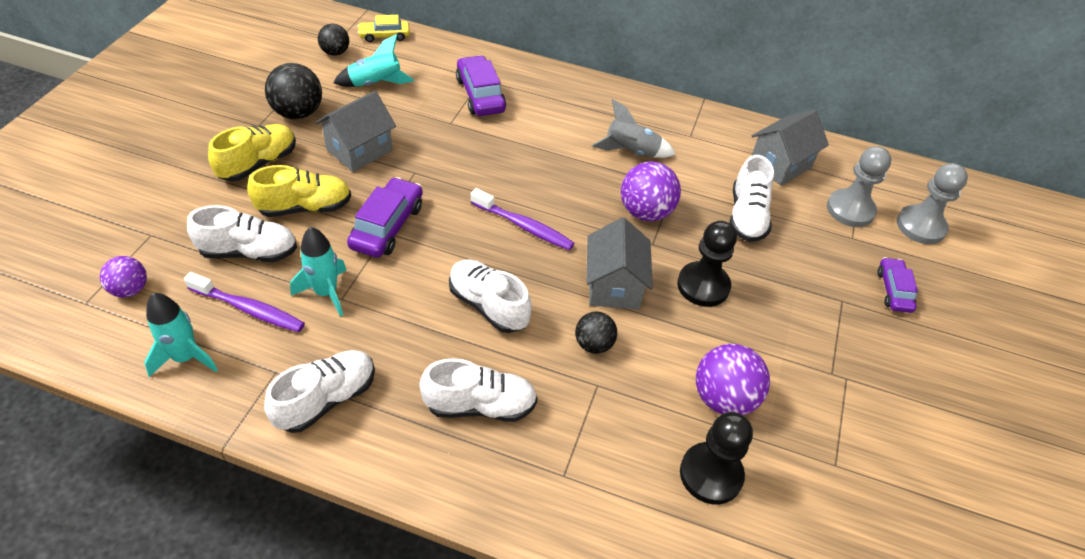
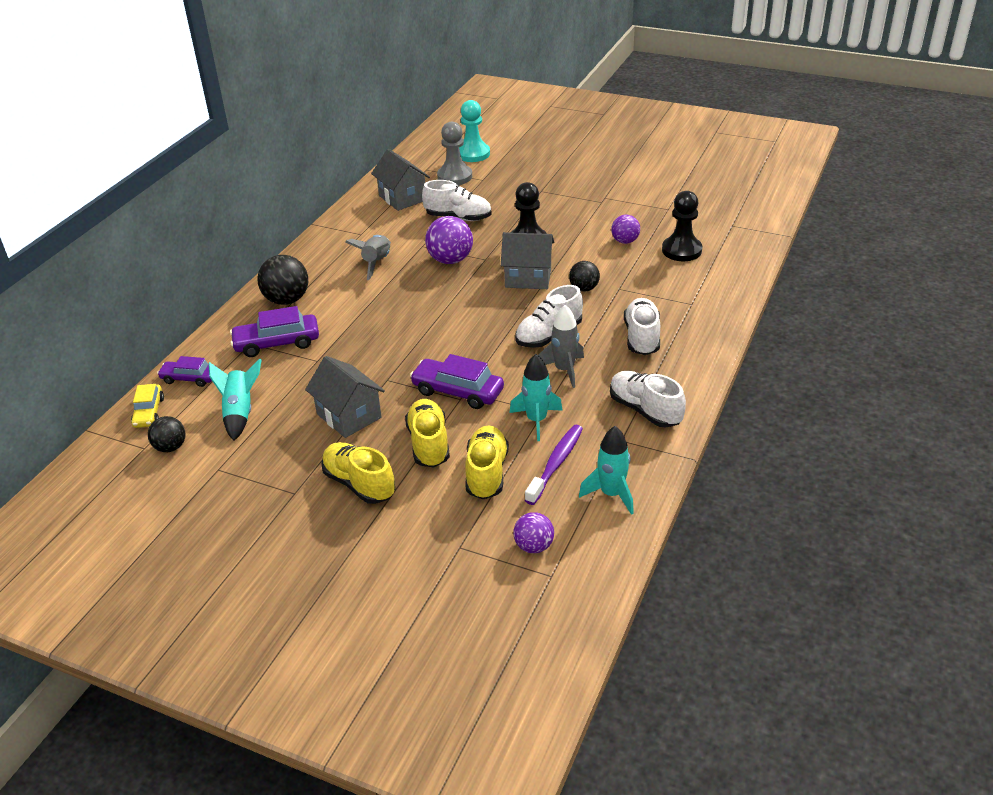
camera: 80 degrees left, 10 degrees down
white shoe [187,205,297,262] -> yellow shoe [465,425,509,499]
black ball [265,63,322,119] -> black ball moved to [257,255,308,305]
purple toothbrush [471,188,575,250] -> none
purple ball [696,344,770,415] -> purple ball [611,215,640,244], size x0.61
purple car [877,257,918,313] -> purple car moved to [157,356,212,387]
grey pawn [897,163,968,244] -> turquoise pawn [459,100,490,162]
none -> grey rocket [538,305,584,388]

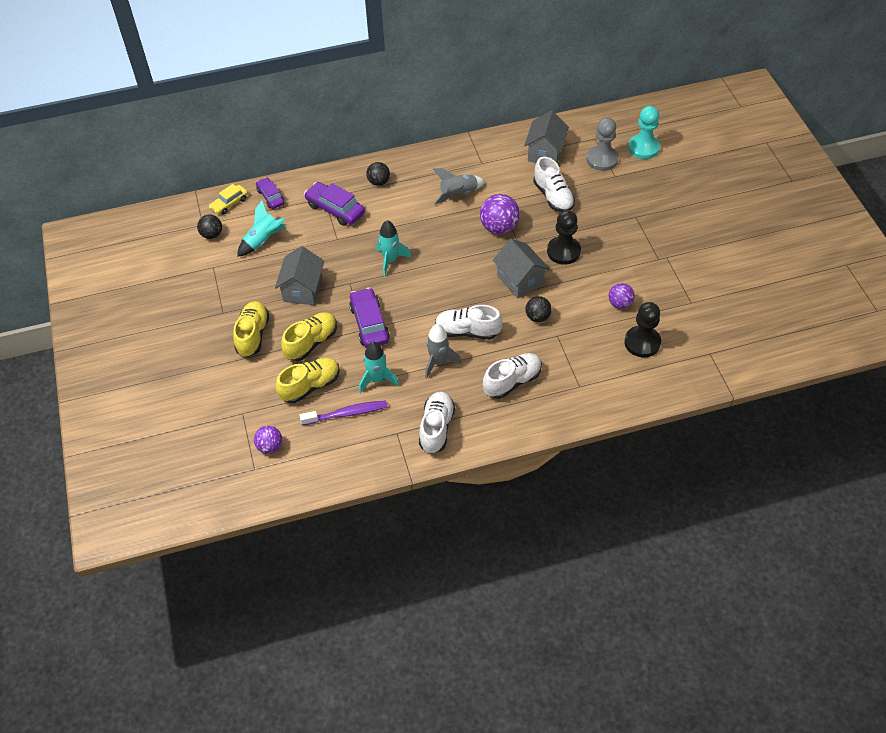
camera: 50 degrees right, 15 degrees up
black ball [257,255,308,305] -> black ball [366,162,390,186], size x0.61
turquoise rocket [579,426,634,515] -> turquoise rocket moved to [376,220,411,276]

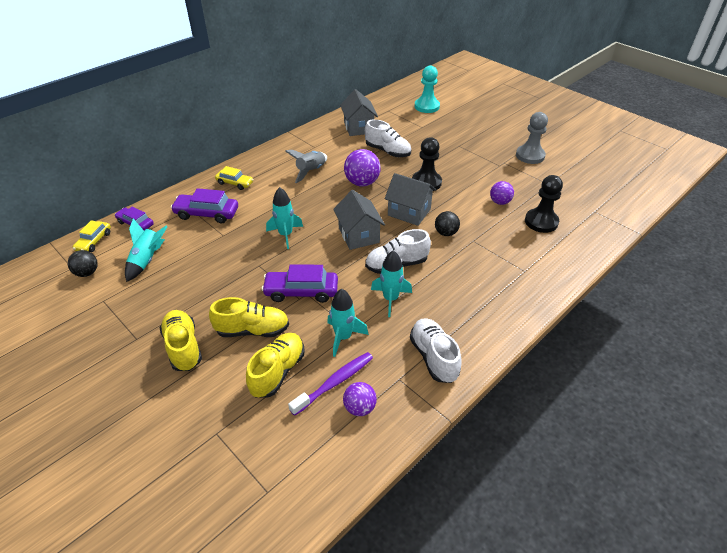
camera: 30 degrees left, 10 degrees down
purple ball [254,426,282,454] -> purple ball moved to [343,382,377,416]
grey house [275,246,324,305] -> grey house moved to [333,190,385,250]
yellow shoe [281,312,337,361] -> yellow shoe turned 75 degrees clockwise [209,297,289,337]
purple car [349,288,390,348] -> purple car turned 45 degrees counterclockwise [261,264,338,303]
black ball [366,162,390,186] -> yellow car [215,166,253,190]
grey rocket [425,324,461,378] -> turquoise rocket [371,250,412,317]
white shoe [483,353,542,399] -> none
grey pawn [587,117,619,171] -> grey pawn moved to [516,112,548,164]

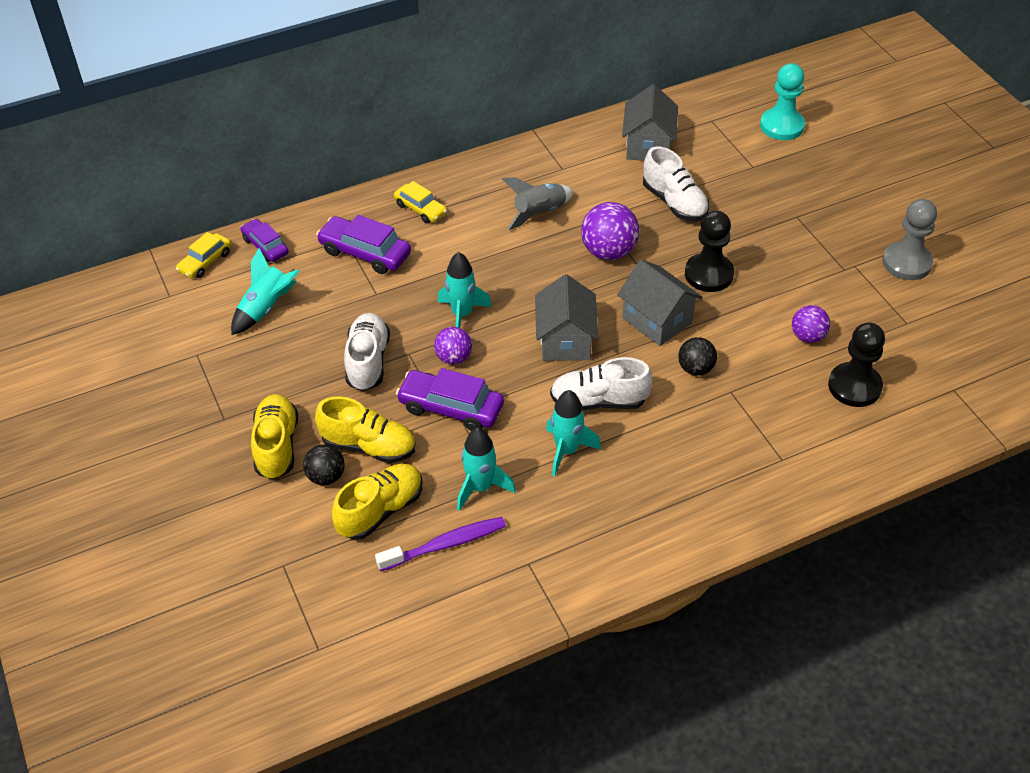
camera: 20 degrees right, 5 degrees up
black ball [68,250,98,277] -> black ball moved to [303,444,344,485]
purple ball [343,382,377,416] -> purple ball moved to [434,327,472,365]
white shoe [410,318,462,383] -> white shoe moved to [344,313,390,391]

